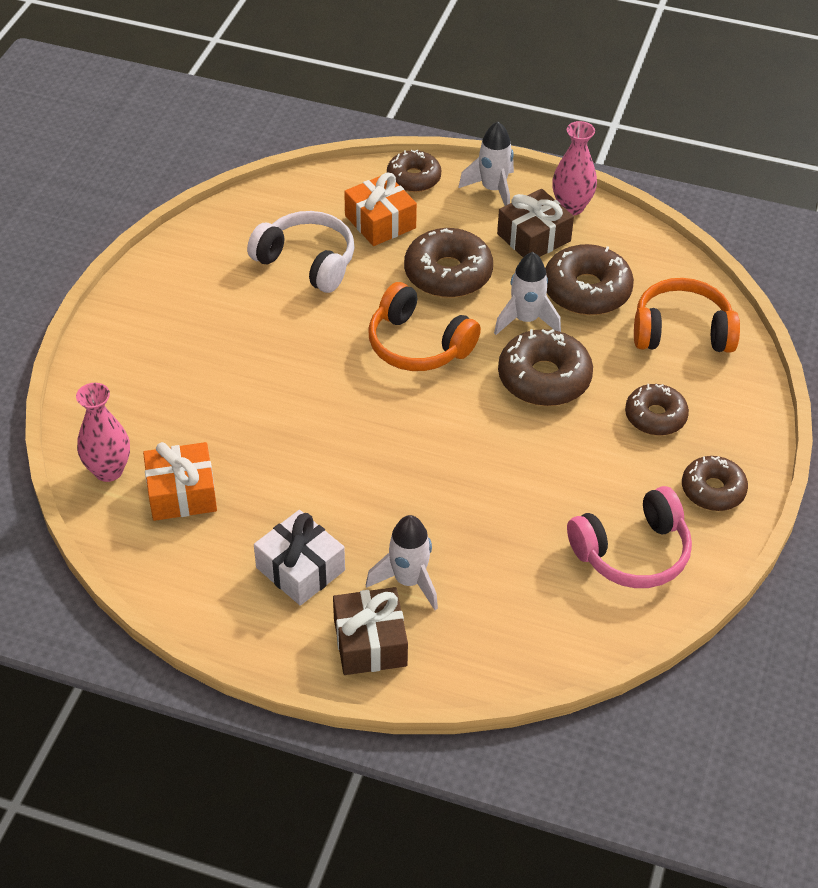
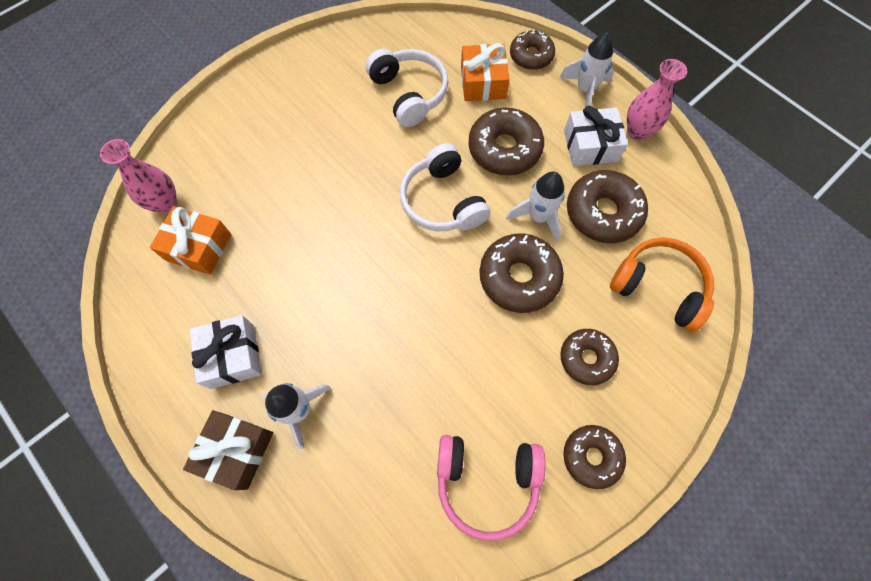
camera: 30 degrees right, 20 degrees up
orange headphones [369,282,481,371] -> white headphones [400,143,491,231]
brown gift [497,189,574,257] -> white gift [564,106,628,166]

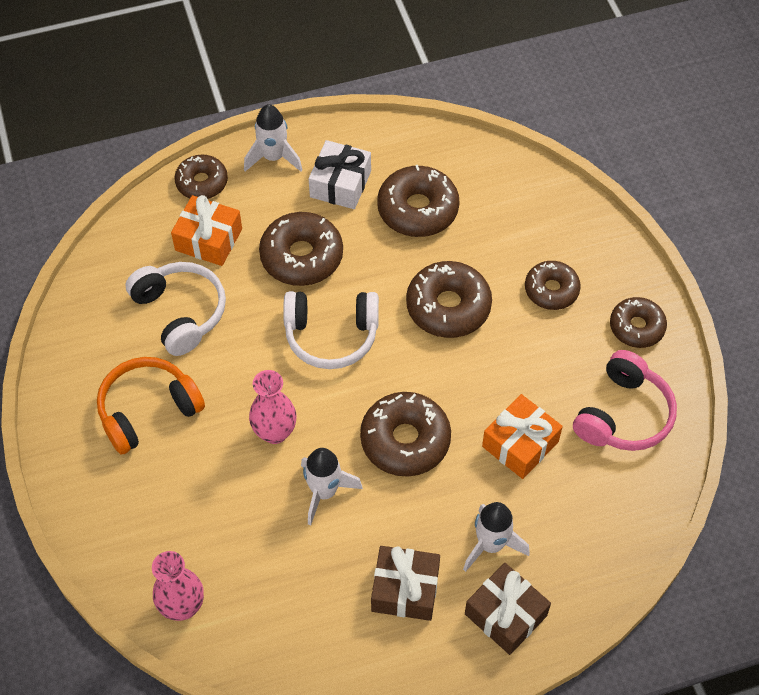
camera: 65 degrees left, 10 degrees down
orange gift [150,206,231,275] -> orange gift moved to [482,394,563,479]
white gift [190,315,262,389] -> brown gift [371,546,440,621]
white headphones [366,49,449,127] -> white headphones turned 60 degrees clockwise [125,262,226,356]
white rocket [506,172,565,242] -> white rocket moved to [301,448,363,525]
orange headphones [610,237,714,332] -> orange headphones moved to [97,357,205,455]
pink vase [627,59,687,140] -> pink vase moved to [249,370,296,444]
none -> brown donut [360,392,451,477]

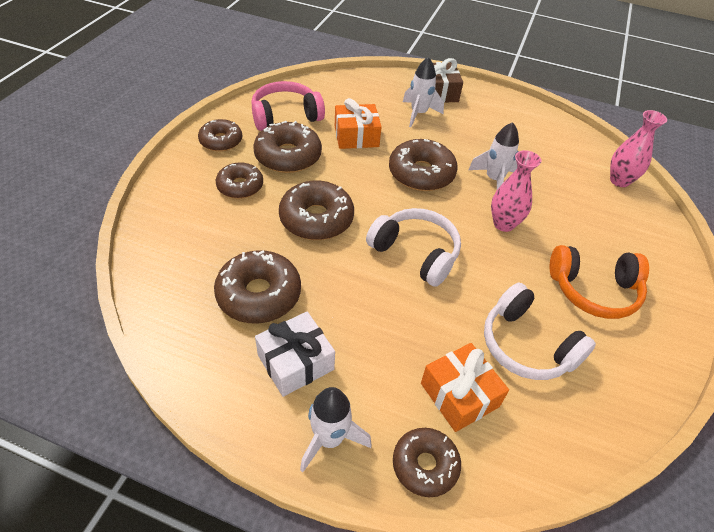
camera: 145 degrees left, 10 degrees down
white headphones [125,262,226,356] -> white headphones turned 45 degrees counterclockwise [484,283,596,380]
brown donut [259,212,343,286] -> brown donut moved to [253,121,322,173]
brown gift [371,546,440,621] -> none

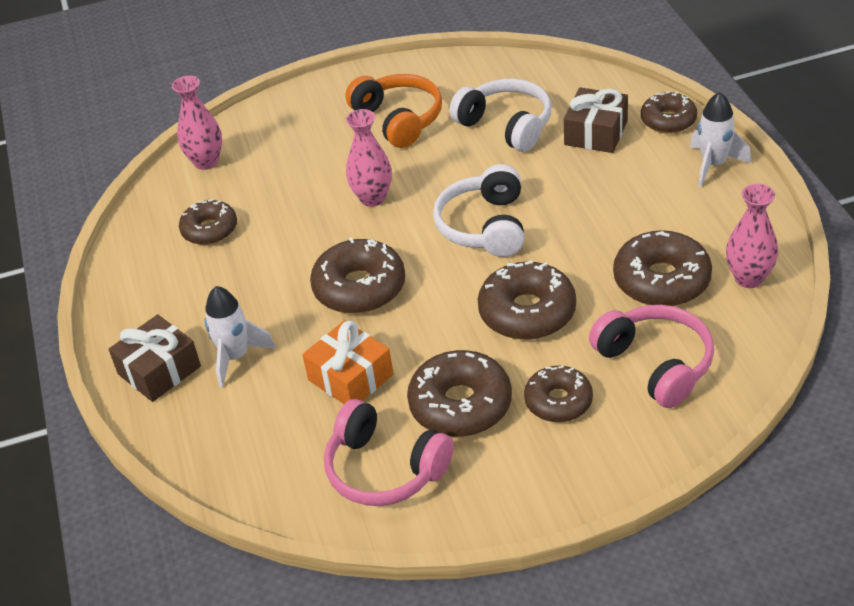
camera: 120 degrees left, 5 degrees down
brown donut [198,119,242,152] -> brown donut moved to [179,199,237,245]
white gift [255,312,335,397] -> none
orange gift [421,343,509,432] -> brown gift [564,87,628,153]
white rocket [468,122,519,189] -> none
white headphones [484,283,596,380] -> white headphones turned 60 degrees counterclockwise [450,78,551,152]
none -> pink headphones [589,305,714,408]
none -> pink vase [726,184,778,288]

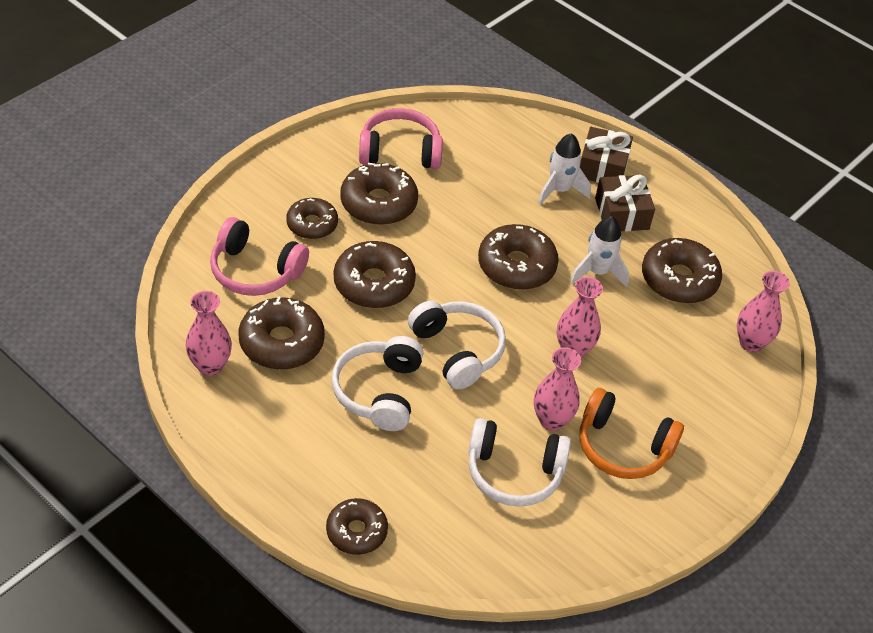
camera: 140 degrees right, 5 degrees up
brown donut [179,199,237,245] -> brown donut [642,238,722,304], size x1.53
orange gift [302,320,393,404] -> none
brown gift [564,87,628,153] -> brown gift moved to [595,175,655,232]
white rocket [690,92,751,187] -> white rocket moved to [570,216,629,287]
none -> white headphones [331,336,423,431]
none -> pink vase [534,347,581,431]

